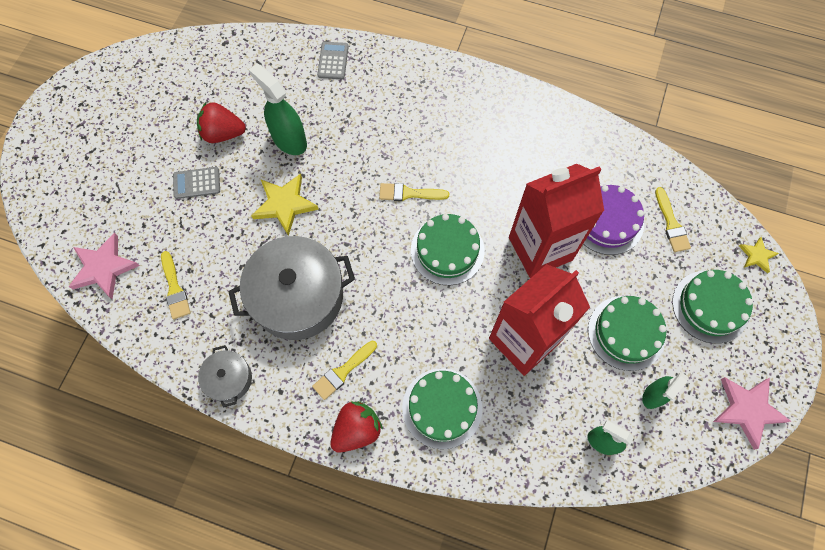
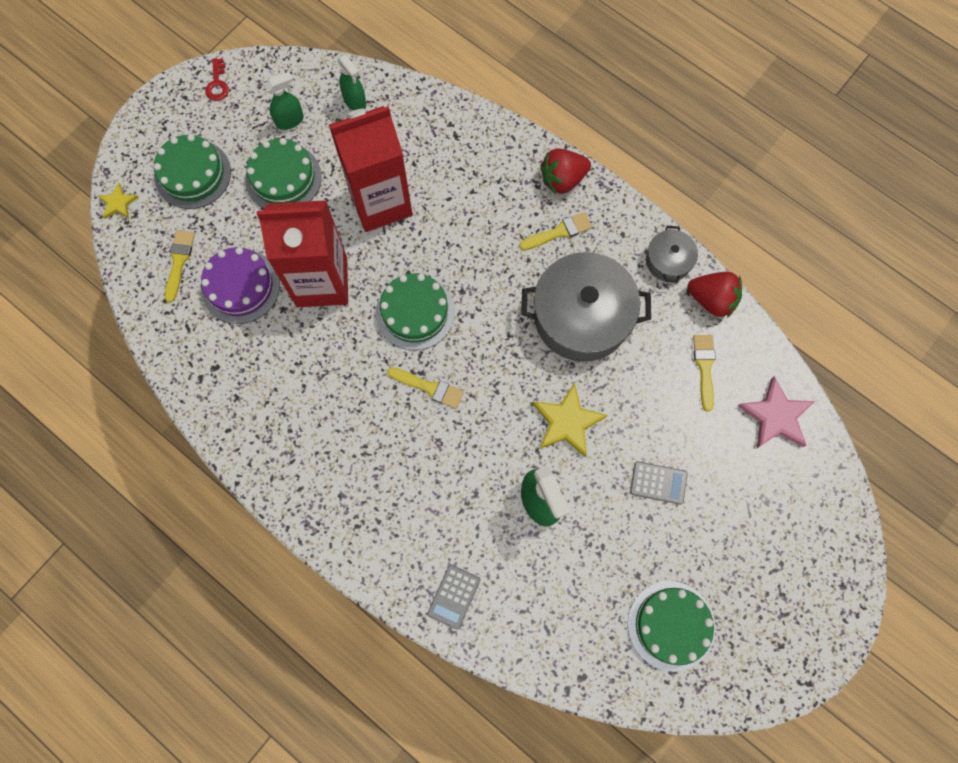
camera: 160 degrees left, 5 degrees up
red strawberry [197,102,246,143] -> red strawberry moved to [687,272,742,318]
green cake [402,368,482,449] -> green cake moved to [628,581,715,672]
pink star [713,377,791,450] -> red key [205,58,229,101]

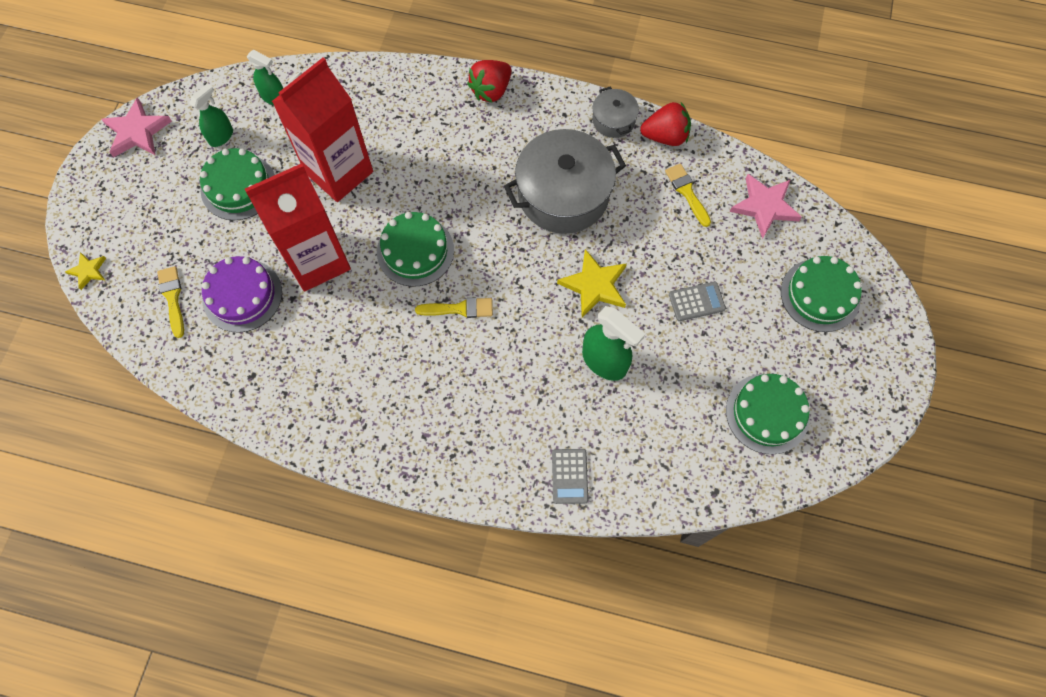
camera: 25 degrees left, 5 degrees down
green cake [154,134,231,209] -> green cake moved to [781,256,862,332]
red key [205,58,229,101] -> pink star [101,97,172,157]
yellow brush [519,212,592,250] -> none

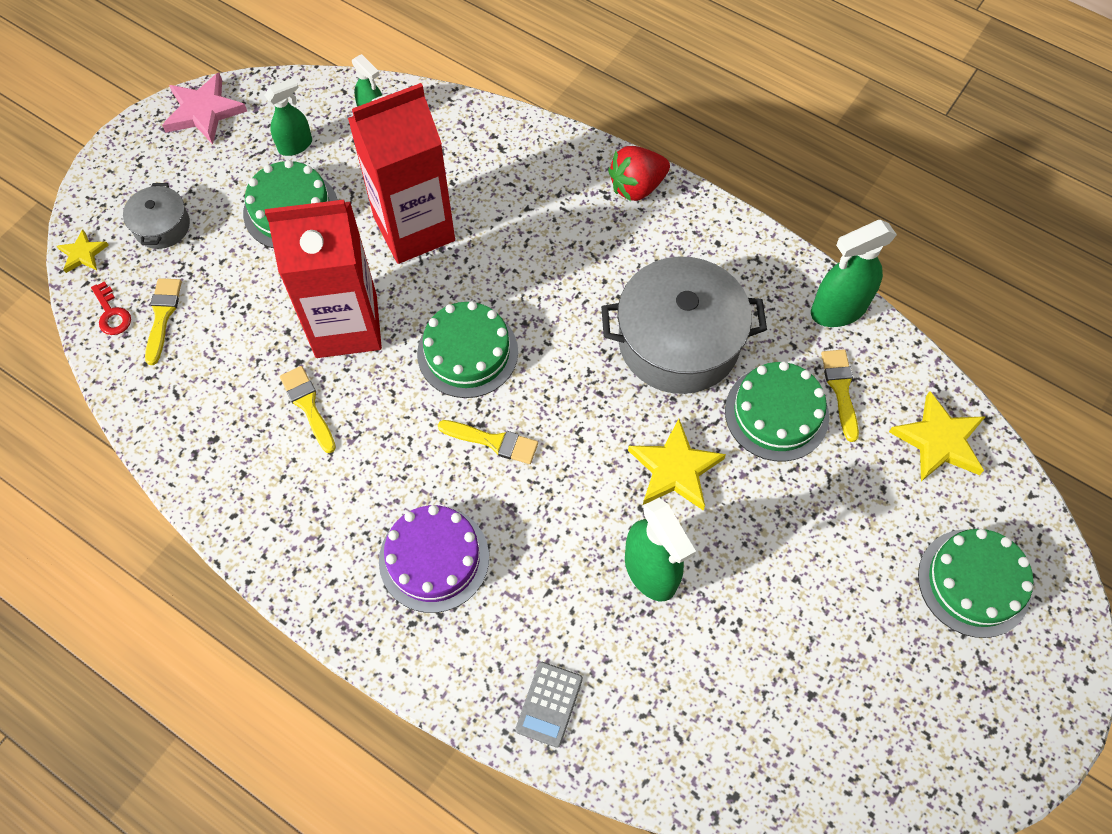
camera: 20 degrees right, 5 degrees down
purple cake [202,256,282,333] -> purple cake moved to [379,505,489,613]
grey pot [592,86,639,138] -> grey pot moved to [123,183,190,249]
red strawberry [640,102,691,146] -> green spray bottle [811,220,897,327]
grey calculator [669,282,726,321] -> none
green cake [726,374,810,454] -> green cake moved to [725,361,829,462]
pink star [730,174,802,239] -> yellow star [889,391,986,481]
none -> red key [91,281,131,335]
none -> yellow brush [280,366,336,453]

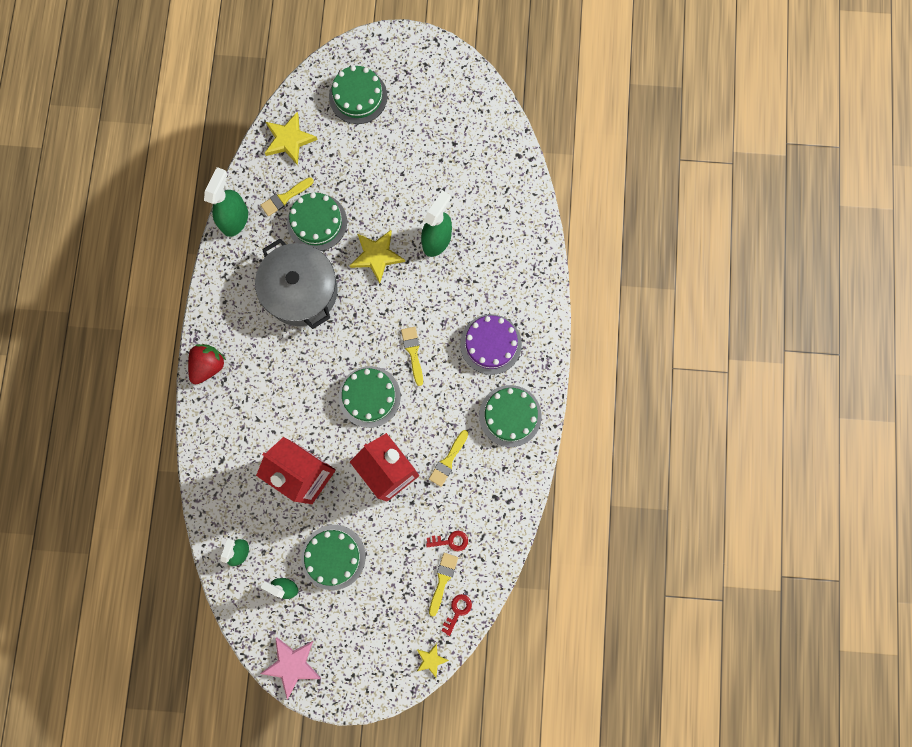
camera: 120 degrees left, 15 degrees up
grey pot [123,183,190,249] -> none
yellow brush [145,278,182,365] -> yellow brush turned 135 degrees clockwise [429,553,458,617]
grey calculator [515,662,583,748] -> none
red strawberry [608,146,670,201] -> red strawberry turned 90 degrees counterclockwise [188,344,226,384]
green spray bottle [811,220,897,327] -> green spray bottle turned 105 degrees counterclockwise [204,167,248,237]
none -> red key [426,531,468,551]
none -> green cake [479,385,542,447]

